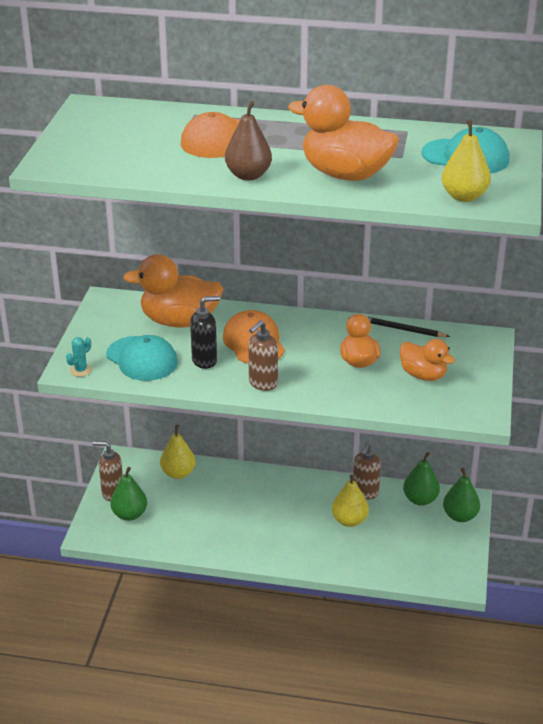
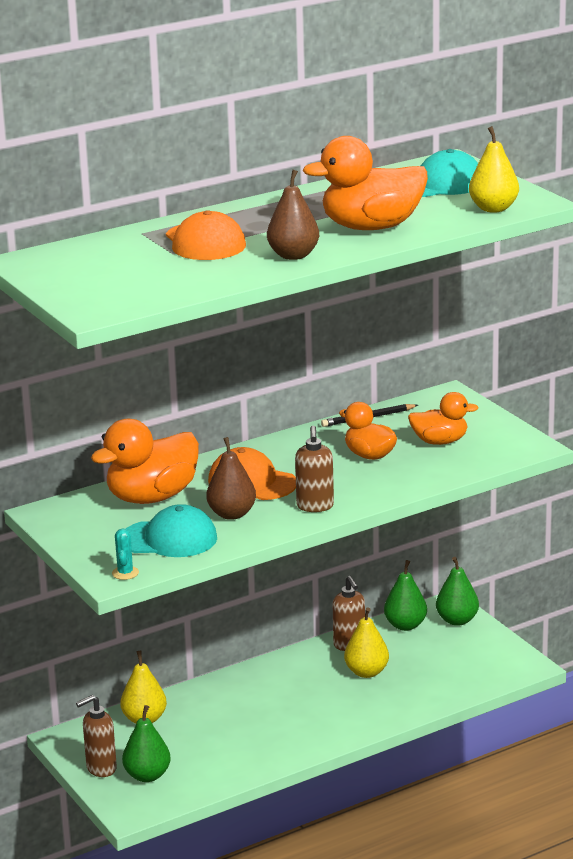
camera: 40 degrees left, 10 degrees down
black soap dispenser [190,296,220,369] -> brown pear [206,437,256,520]

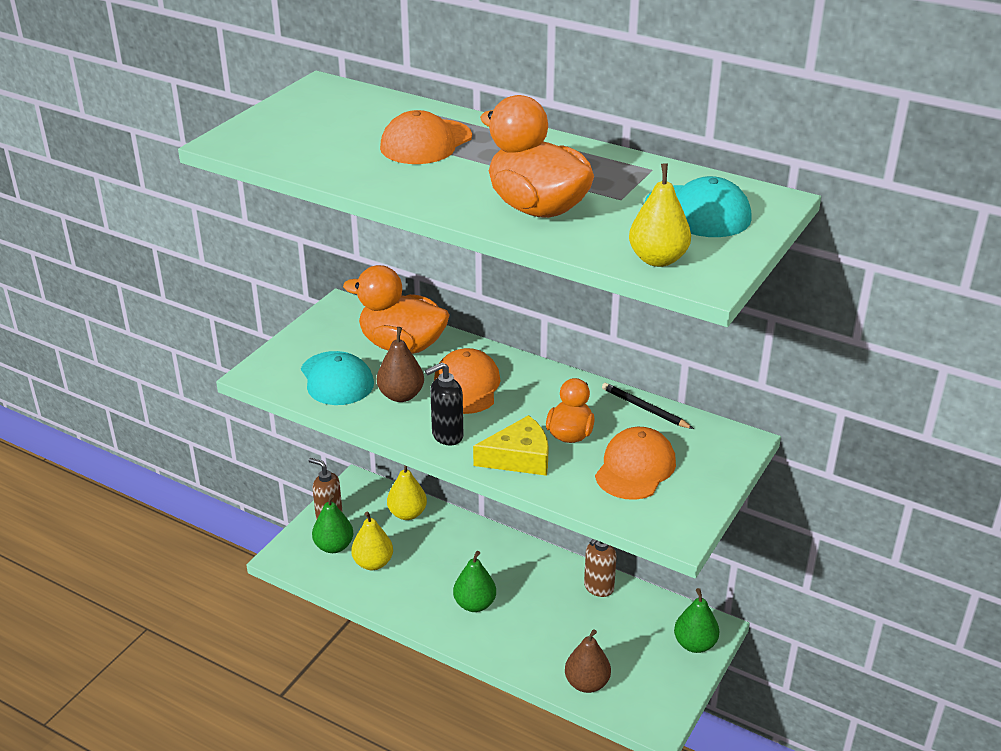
camera: 60 degrees right, 10 degrees up
turquoise cactus [112,528,139,580] -> none
brown pear [267,170,319,260] -> brown pear moved to [565,629,611,693]
brown soap dispenser [295,426,334,512] -> black soap dispenser [425,362,464,446]
yellow pear [344,607,389,678] -> yellow pear moved to [351,512,393,570]
green pear [384,560,427,631] -> green pear moved to [453,551,496,612]
orange duck [408,392,479,445] -> orange cap [595,427,676,500]
none -> yellow cheese [473,415,549,476]

